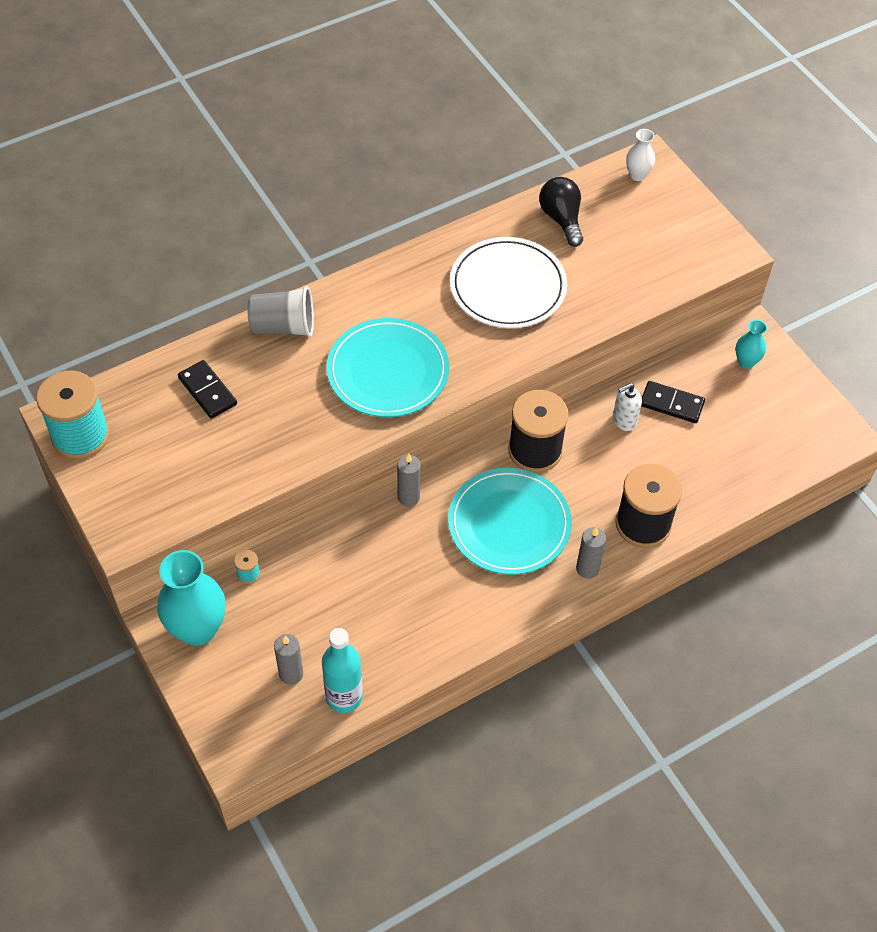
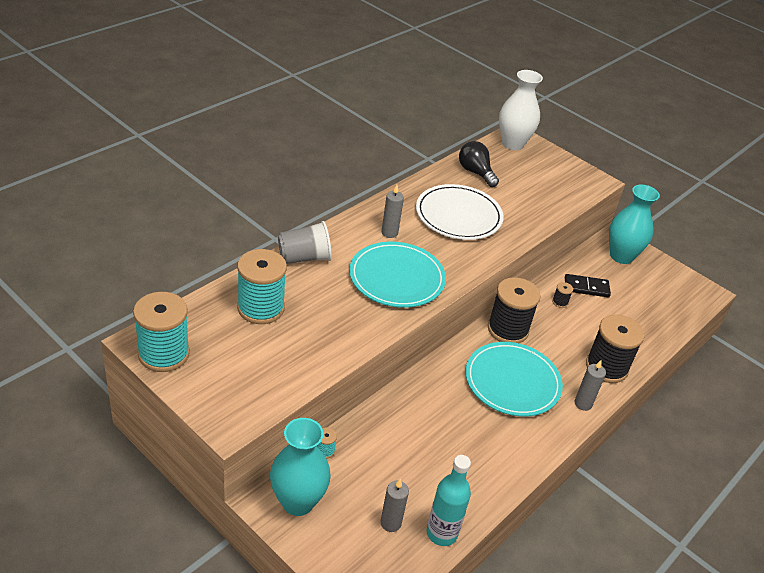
camera: 20 degrees left, 15 degrees down
black domino [178,360,237,419] -> turquoise spool [237,249,287,324]
grey candle [397,454,420,507] -> grey candle moved to [382,185,404,238]
white soap dispenser [613,383,642,431] -> black spool [552,282,573,308]
white vase [626,129,655,181] -> white vase [499,70,543,150], size x1.96
turquoise vase [736,320,767,369] -> turquoise vase [609,184,660,264], size x1.96

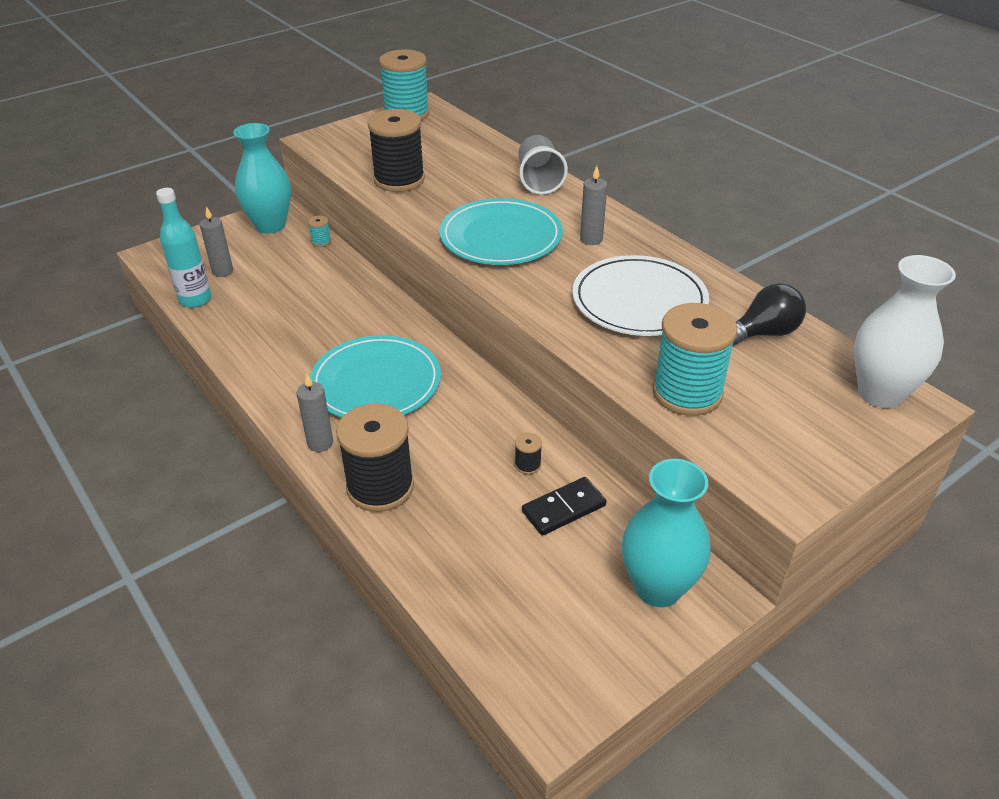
camera: 105 degrees right, 0 degrees up
turquoise spool [237,249,287,324] -> turquoise spool moved to [653,303,737,416]
black spool [488,277,541,343] -> black spool moved to [367,109,425,192]
black domino [565,274,611,297] -> black domino turned 45 degrees clockwise [522,477,607,536]

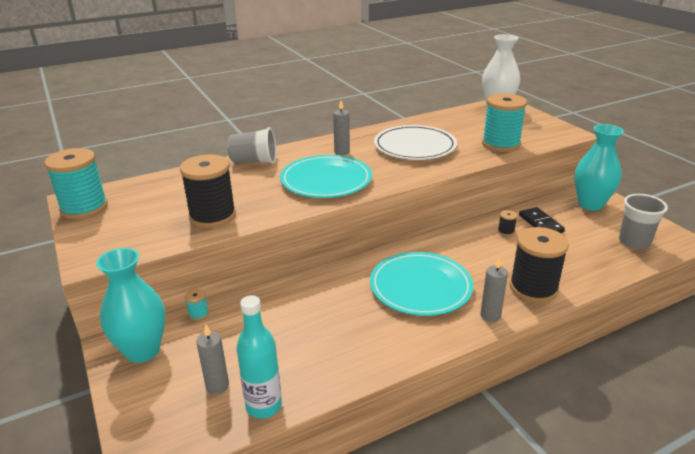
camera: 80 degrees left, 10 degrees down
black light bulb [733,283,806,345] -> none
none -> grey cup [619,194,668,249]

